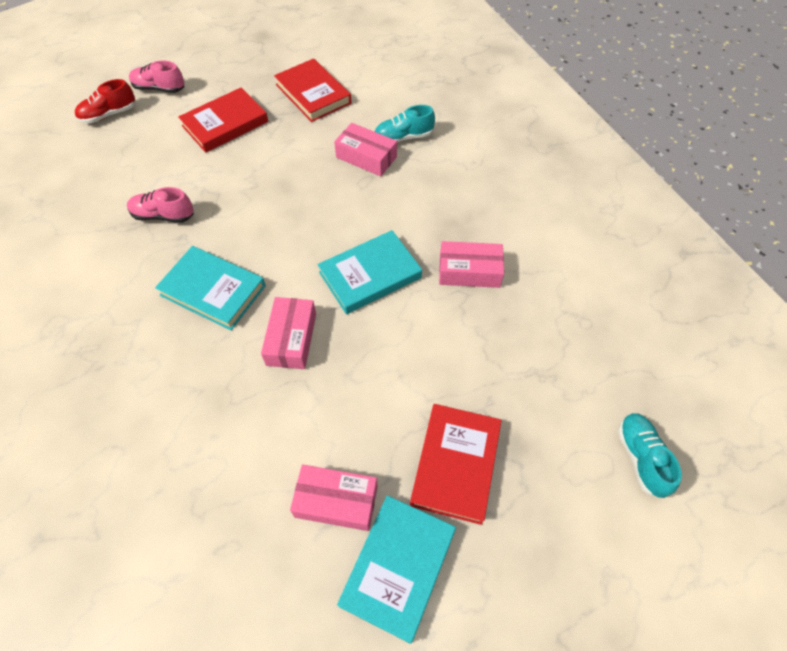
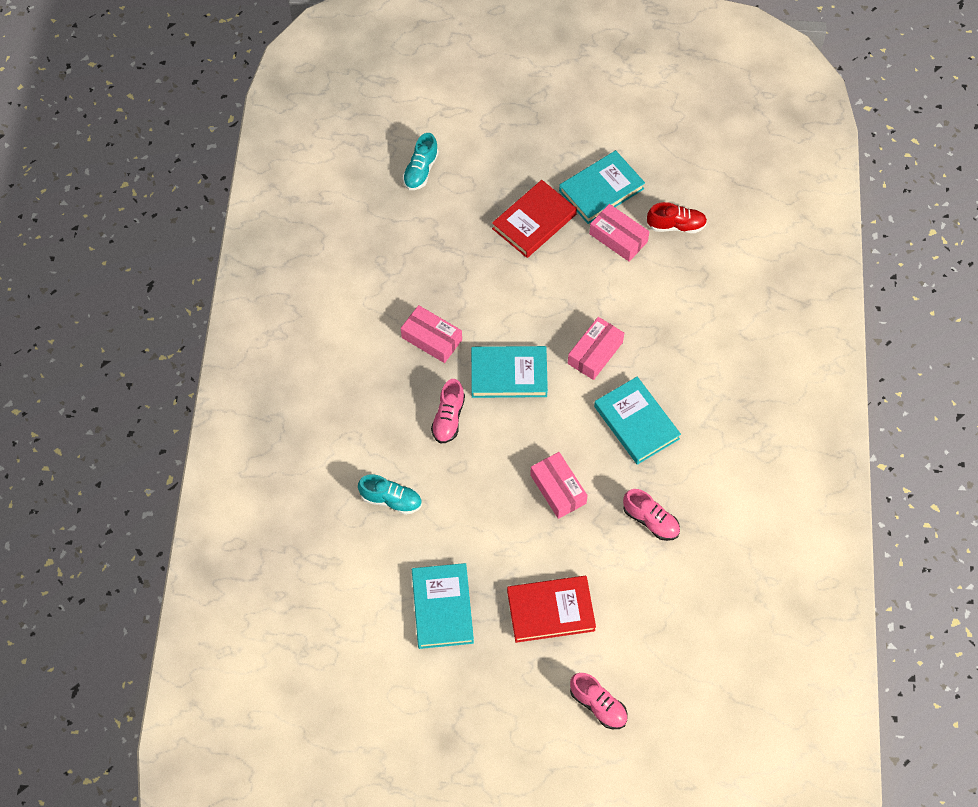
camera: 150 degrees left, 5 degrees up
red shoe [75,79,135,123] -> red shoe moved to [647,202,707,233]
red book [274,59,352,122] -> turquoise book [412,563,474,649]
pink box [334,123,397,176] -> pink box moved to [530,452,588,519]
none -> pink shoe [431,379,465,444]

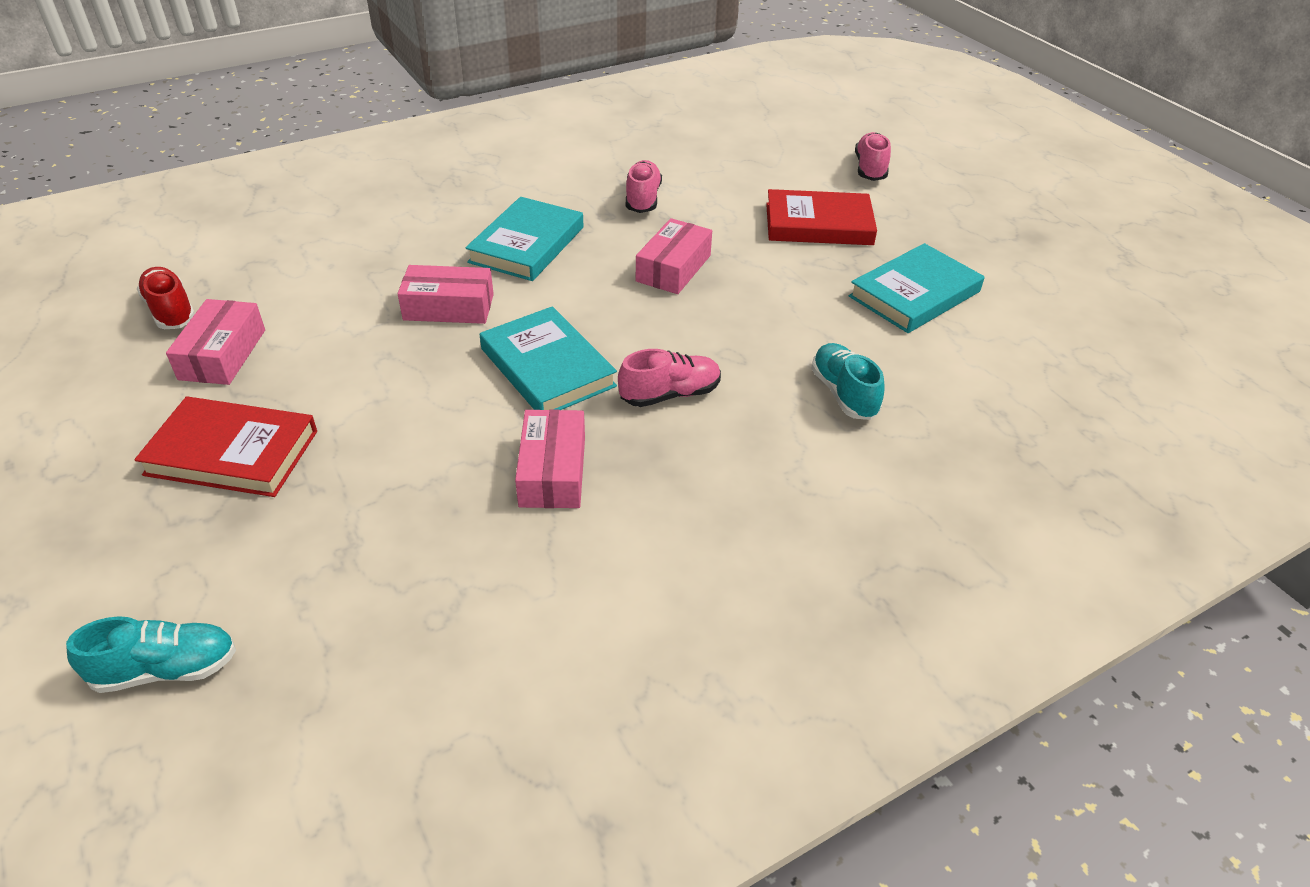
camera: 125 degrees left, 20 degrees down
red book [507,576,596,643] -> red book turned 45 degrees counterclockwise [766,189,877,245]
turquoise book [559,150,645,224] -> none

